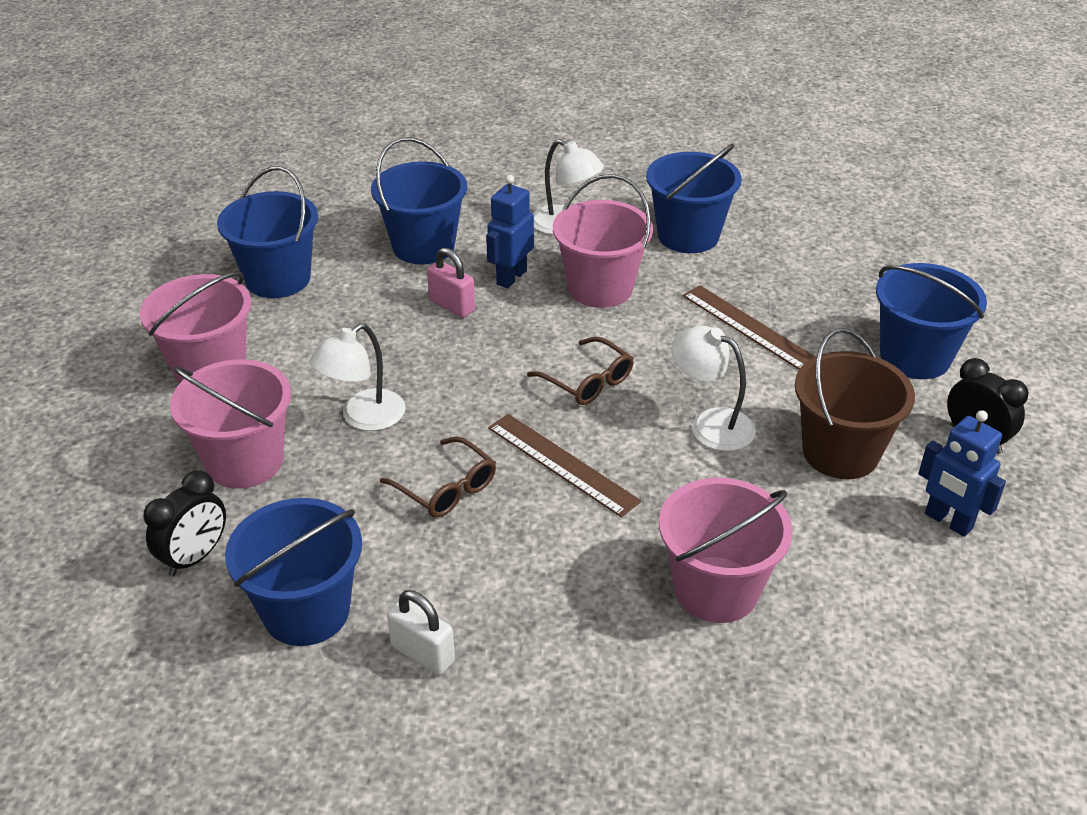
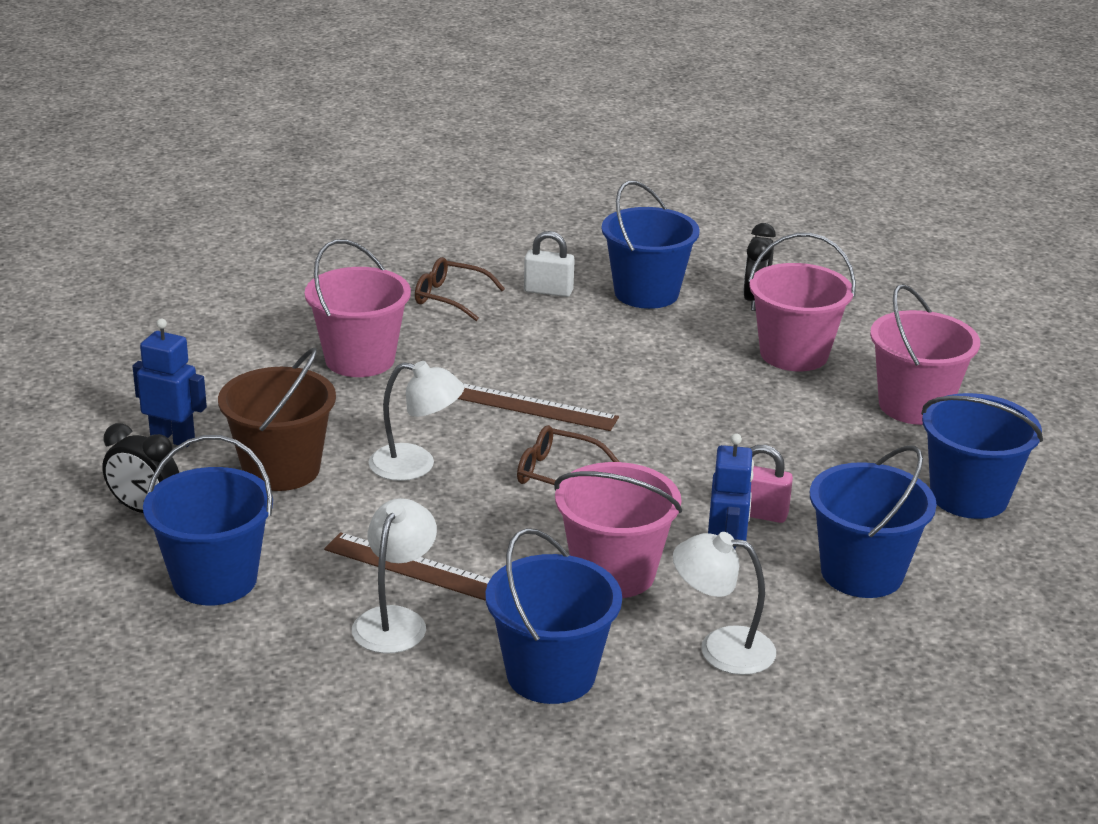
camera: 155 degrees right, 10 degrees down
white lamp [309,323,406,431] -> white lamp moved to [352,498,437,654]
brown glasses [380,437,496,518] -> brown glasses moved to [415,257,505,321]

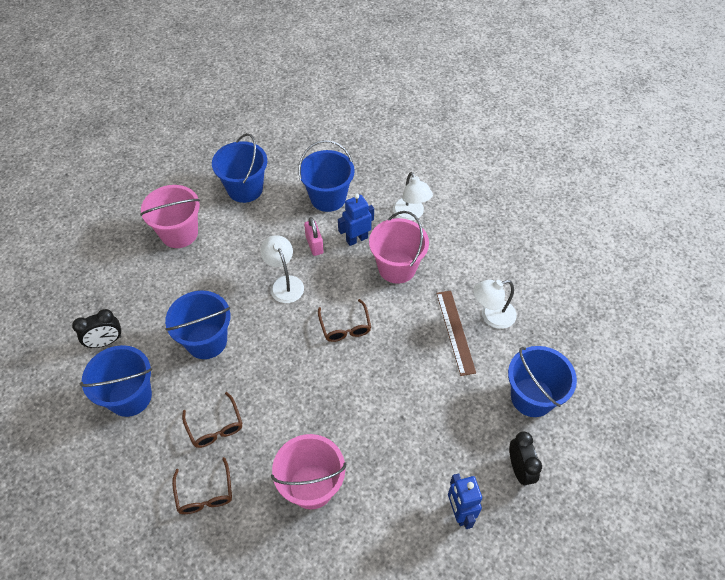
camera: 125 degrees left, 25 degrees up
brown bucket [218,348,336,491] -> none
white lamp [369,361,464,481] -> white lamp moved to [260,235,304,303]
brown ruler [458,383,619,431] -> none
blue bucket [485,528,622,704] -> blue bucket moved to [165,291,230,359]
white padlock [524,231,575,297] -> none
pink bucket [748,233,856,371] -> none
none -> brown glasses [182,392,243,448]

